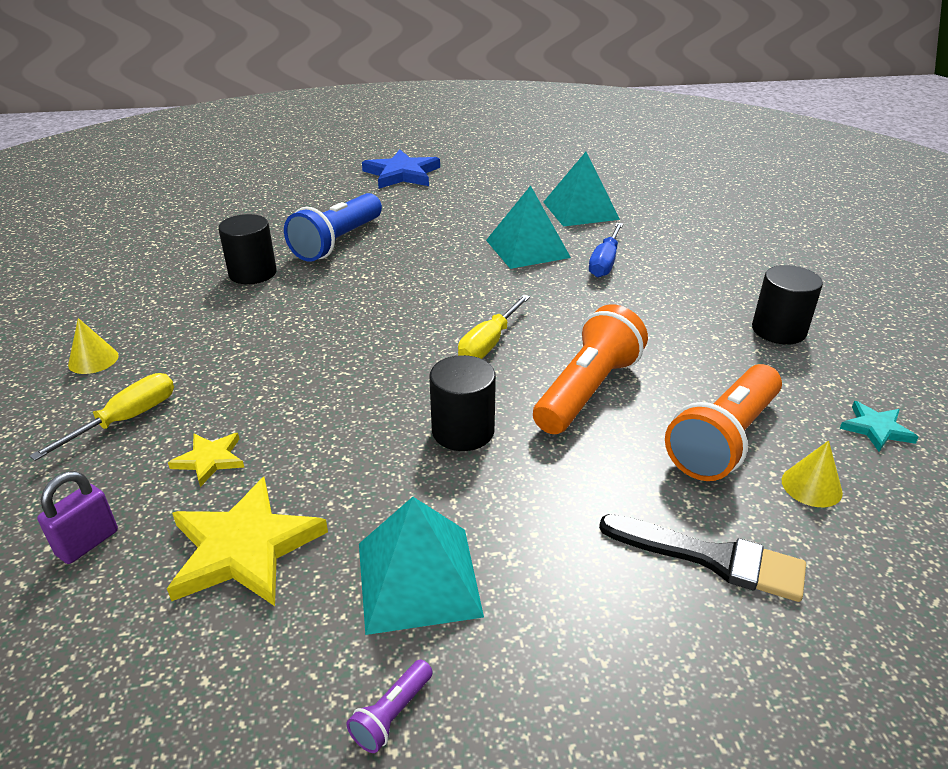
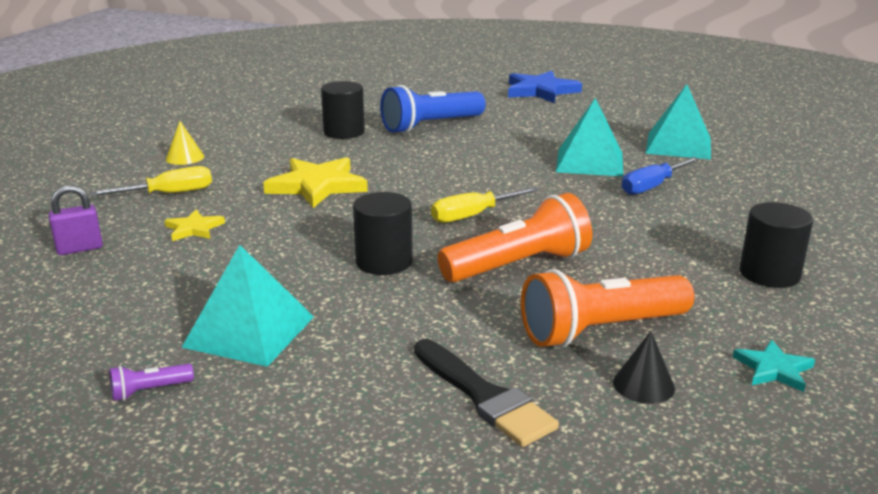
camera: 30 degrees right, 10 degrees down
yellow star [167,477,328,606] -> yellow star moved to [263,157,368,208]
yellow cone [782,440,843,507] -> black cone [613,331,675,404]

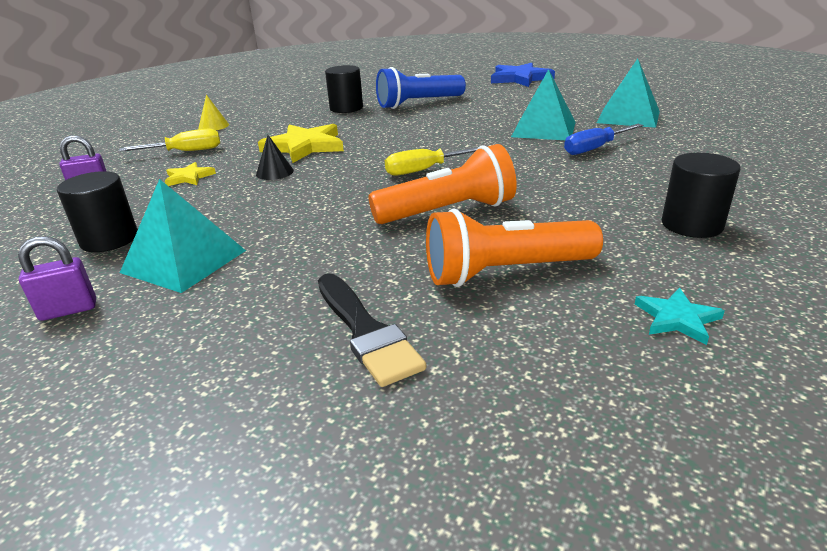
camera: 10 degrees right, 5 degrees up
purple flashlight [110,364,194,401] -> purple padlock [18,236,96,321]
black cylinder [353,192,413,275] -> black cylinder moved to [57,171,138,252]
black cone [613,331,675,404] -> black cone moved to [256,135,294,180]

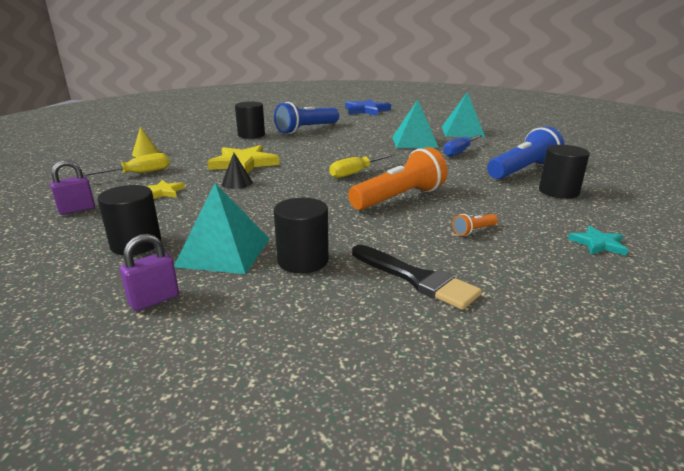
camera: 20 degrees left, 5 degrees down
orange flashlight [426,208,603,287] -> orange flashlight [453,214,498,236], size x0.41
none -> black cylinder [274,198,329,274]
none -> blue flashlight [487,126,565,179]

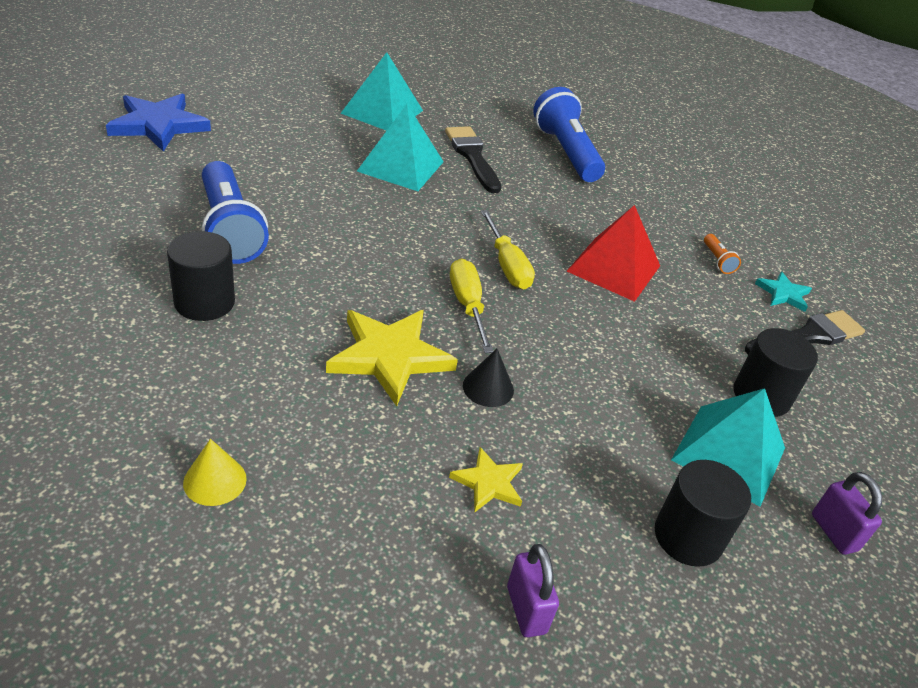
camera: 75 degrees left, 15 degrees up
yellow screwdriver [82,153,170,176] -> yellow screwdriver moved to [450,259,493,353]
orange flashlight [348,147,447,210] -> red pyramid [567,205,660,302]
blue screwdriver [443,135,483,157] -> black brush [445,126,501,193]
black cylinder [539,145,590,199] -> none
turquoise star [568,226,628,256] -> turquoise star moved to [755,272,812,312]

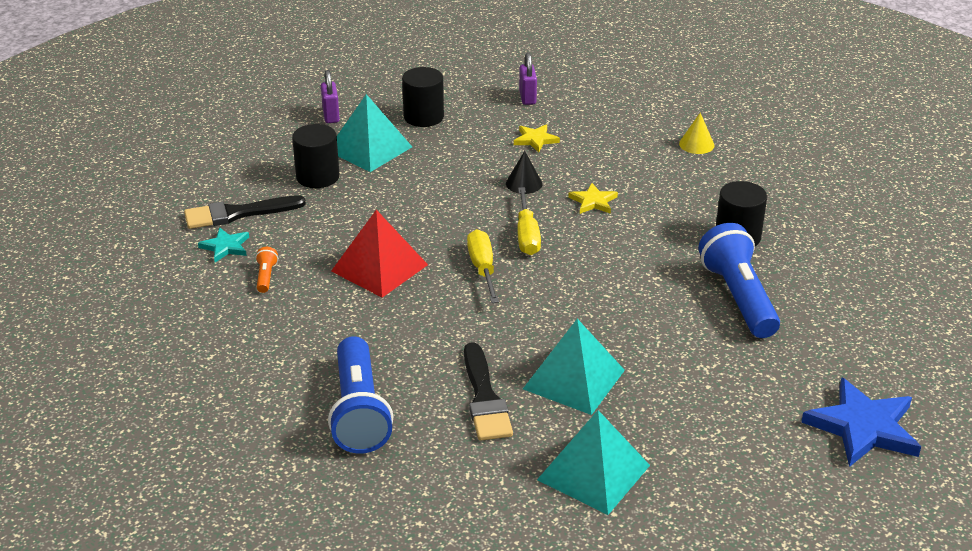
camera: 165 degrees left, 5 degrees down
yellow star [326,310,458,406] -> yellow star [568,183,618,214], size x0.52

